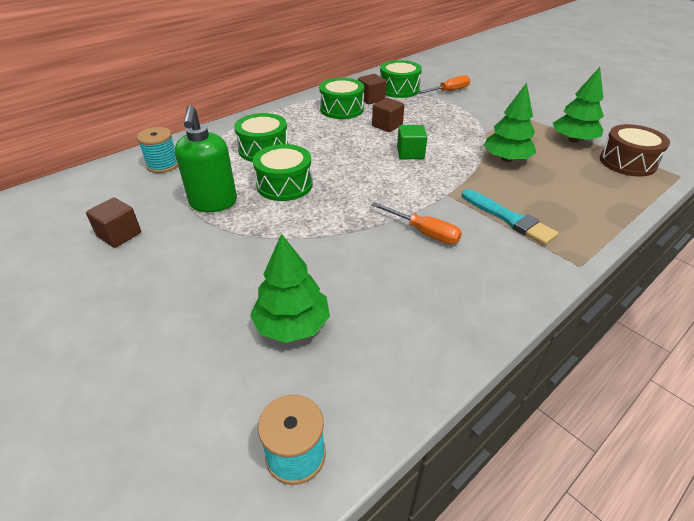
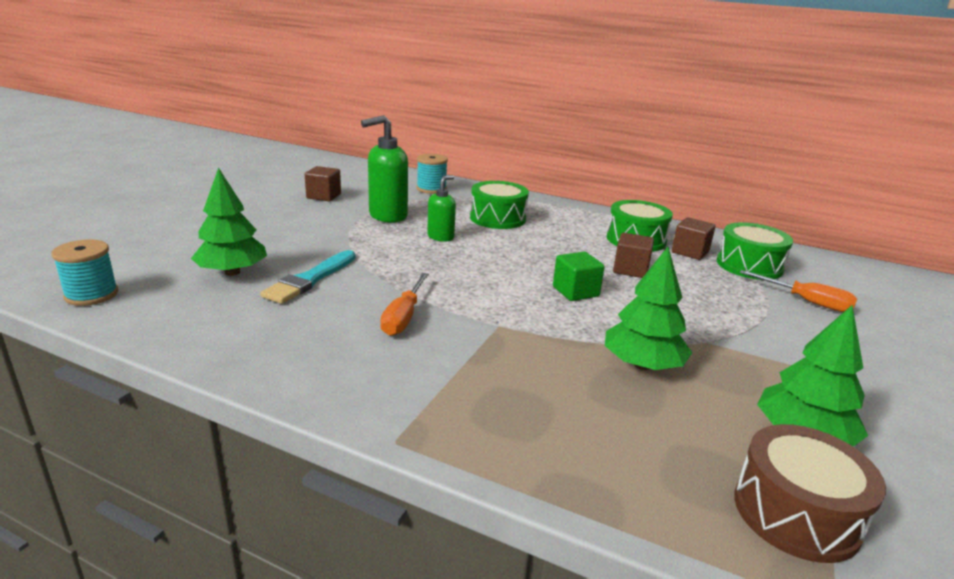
camera: 65 degrees right, 15 degrees down
green drum [253,144,313,201] -> green soap dispenser [427,175,456,242]
turquoise brush [462,189,559,245] -> turquoise brush moved to [260,250,356,304]

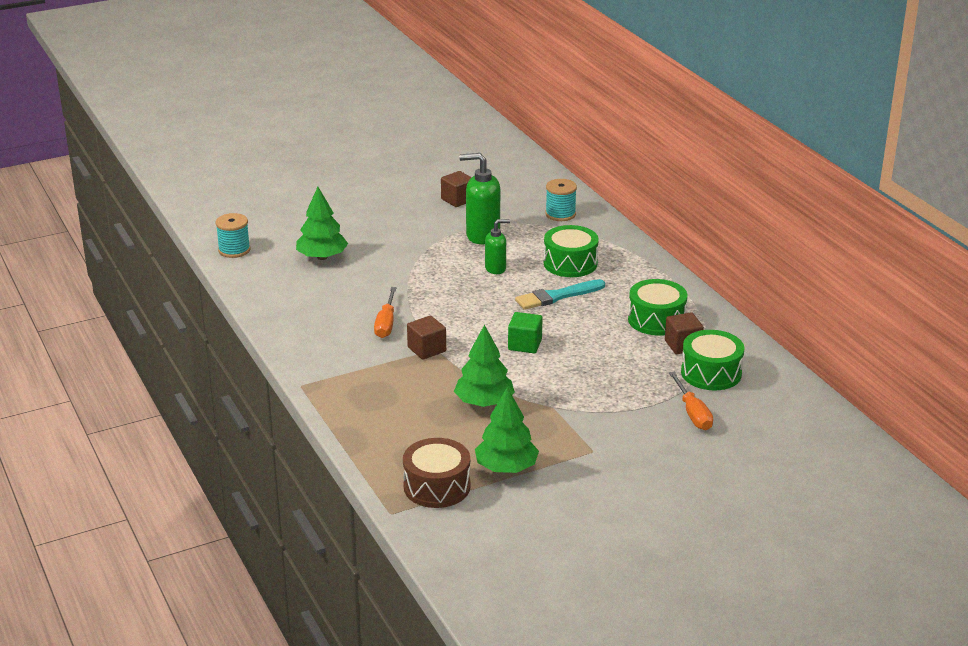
camera: 40 degrees right, 5 degrees up
turquoise brush [260,250,356,304] -> turquoise brush moved to [515,279,605,310]
orange screwdriver [380,273,429,336] -> orange screwdriver turned 45 degrees counterclockwise [374,287,397,338]
brown cube [613,233,654,278] -> brown cube moved to [407,316,446,360]

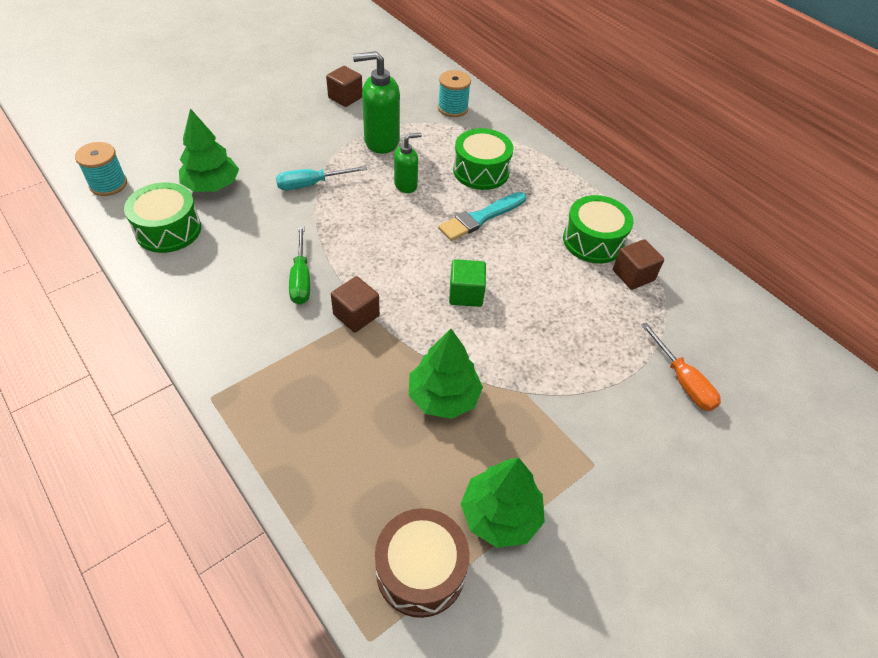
camera: 15 degrees left, 20 degrees up
orange screwdriver [374,287,397,338] -> green screwdriver [289,226,310,305]
green drum [681,330,744,390] -> green drum moved to [124,182,201,253]
none -> turquoise screwdriver [276,166,367,190]

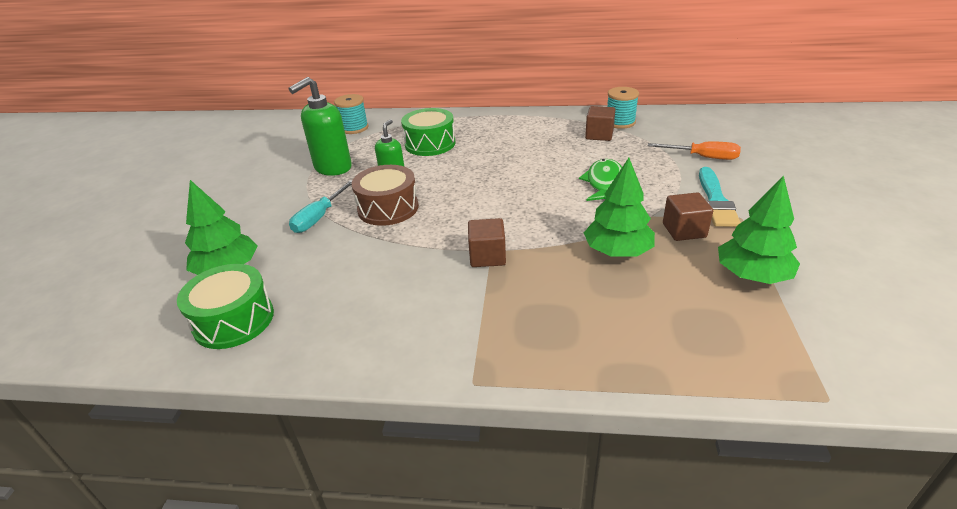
camera: 40 degrees left, 15 degrees down
turquoise spool [75,142,127,196] -> turquoise spool moved to [607,87,639,129]
green screwdriver [289,226,310,305] -> none
brown cube [326,66,363,107] -> brown cube moved to [663,192,713,241]
brown drum [375,508,470,618] -> brown drum moved to [352,165,419,226]
turquoise brush [438,192,526,241] -> turquoise brush moved to [699,167,741,227]
green cube [449,259,486,307] -> none
green drum [563,195,634,264] -> none
none -> green fish [579,159,622,201]

